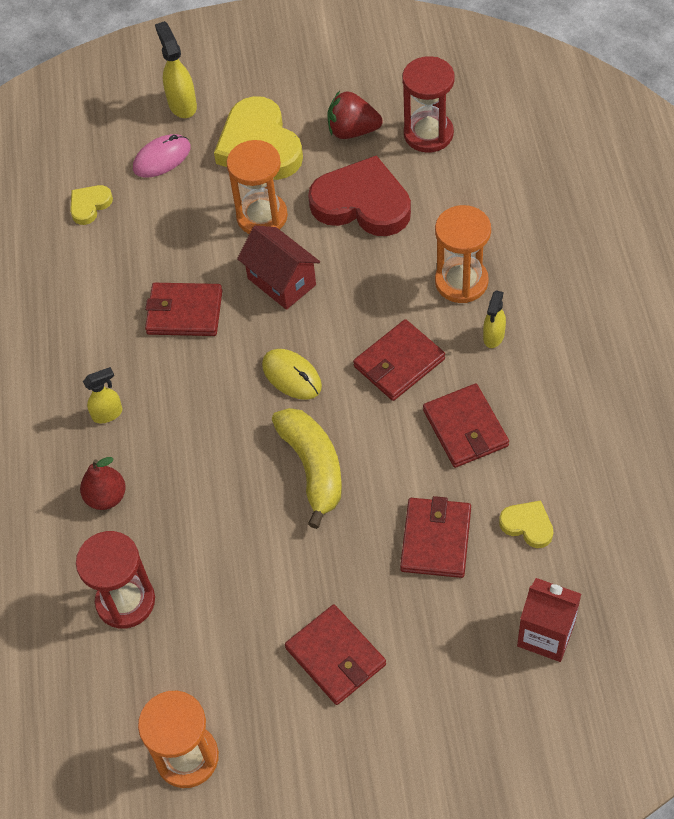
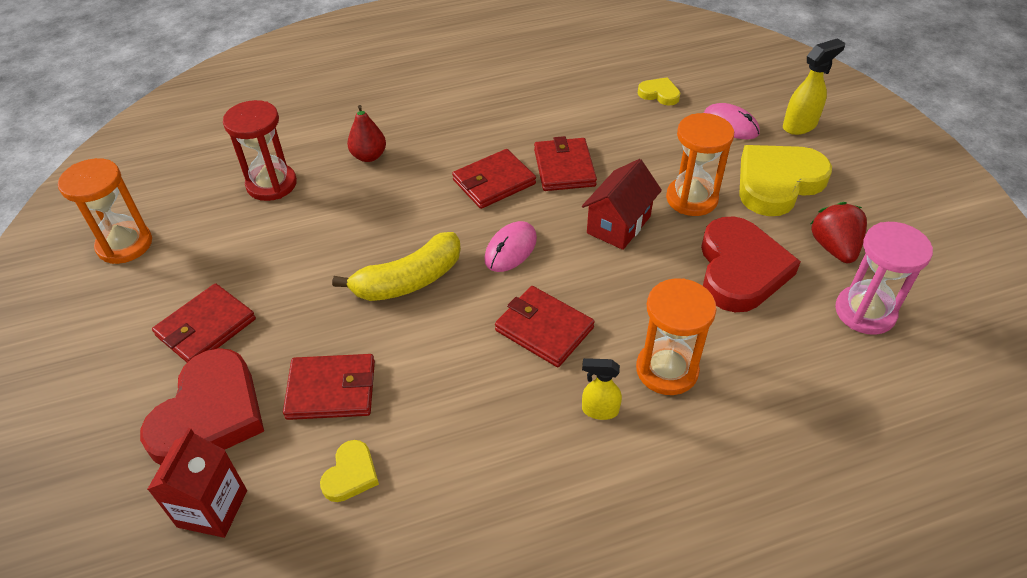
camera: 75 degrees right, 10 degrees down
yellow spray bottle [83,367,122,423] -> none
yellow mouse [262,349,322,400] -> pink mouse [484,221,537,272]
red hourglass [402,56,455,153] -> pink hourglass [835,222,933,335]
red wallet [423,384,509,468] -> red wallet moved to [452,149,536,209]
none -> red heart [140,348,264,465]

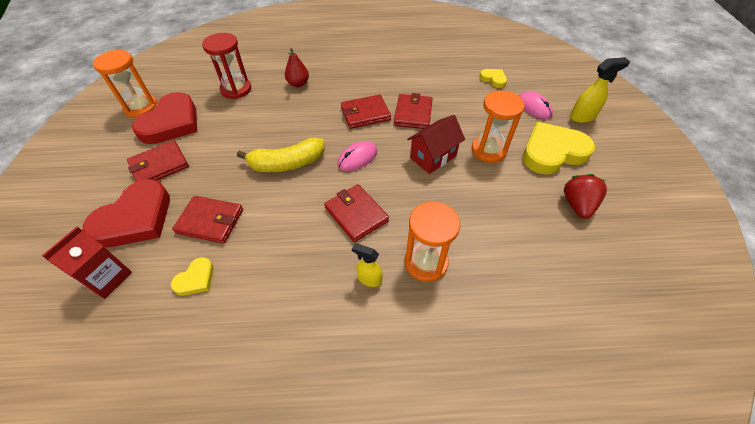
camera: 15 degrees right, 5 degrees up
red heart [701,216,801,312] -> red heart moved to [132,92,197,144]
pink hourglass [835,222,933,335] -> none

